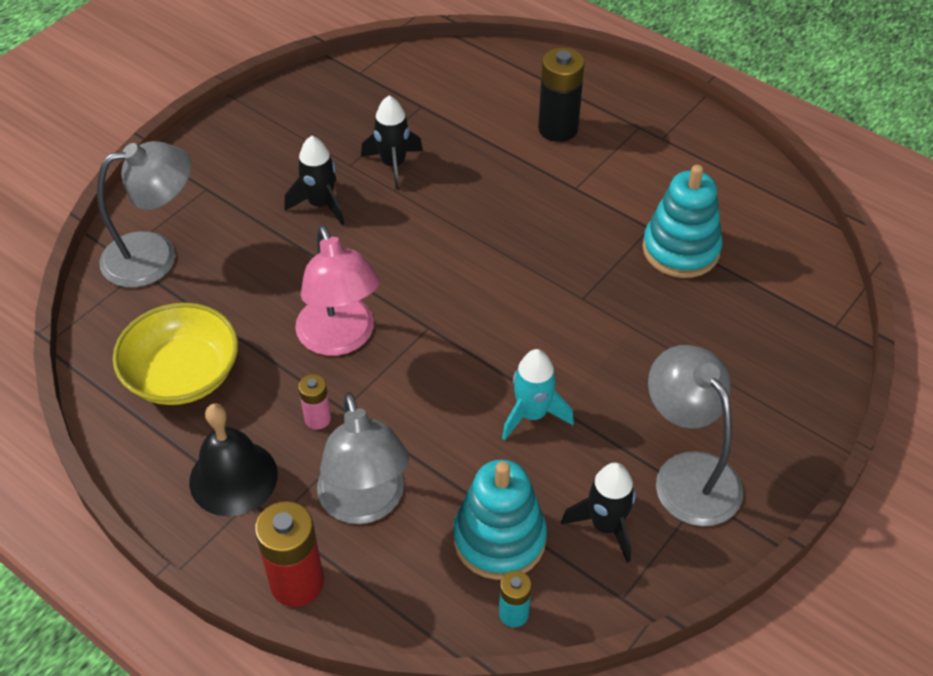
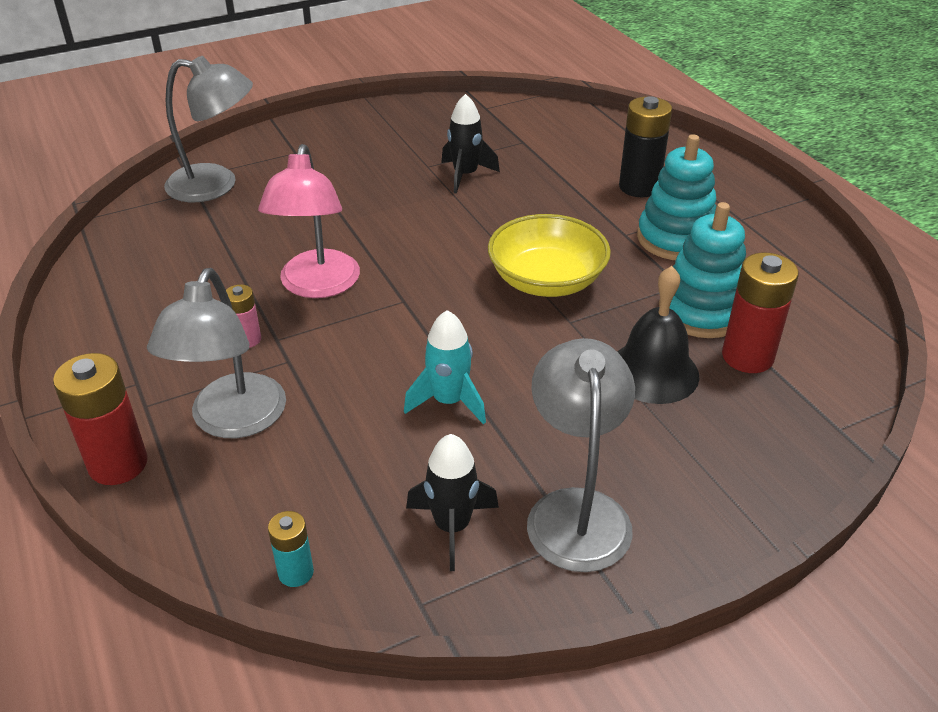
camera: 25 degrees right, 10 degrees down
yellow bowl [113,303,238,405] -> yellow bowl moved to [488,214,611,297]
black bell [189,404,278,516] -> black bell moved to [617,266,699,404]
black rocket [284,136,344,225] -> none
turquoise stacking toy [453,460,547,580] -> turquoise stacking toy moved to [637,134,716,260]
none -> red battery [722,253,799,373]

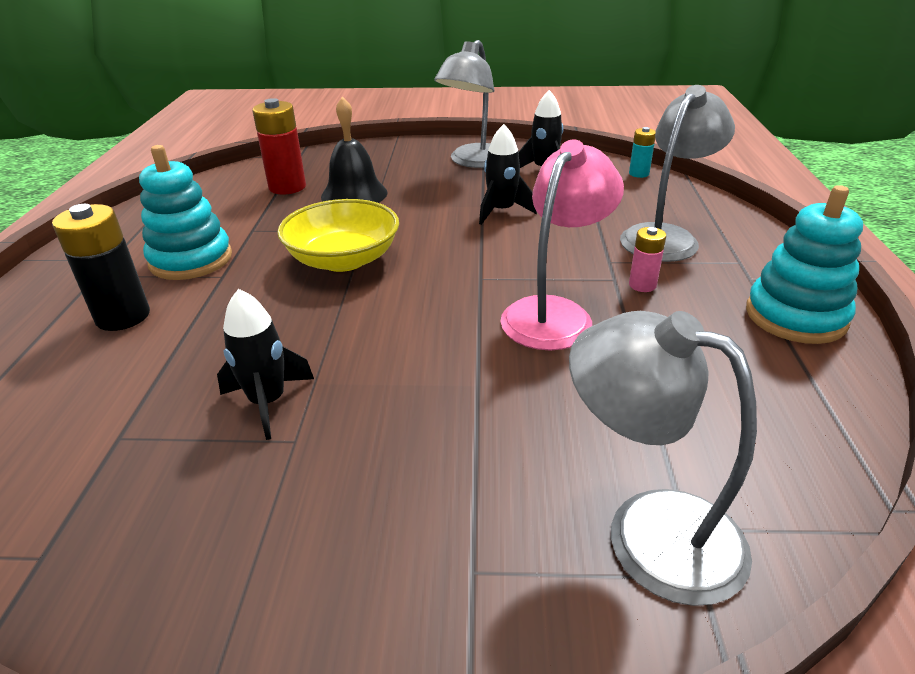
camera: 150 degrees left, 5 degrees down
red battery [53,353,148,485] -> none
turquoise rocket [404,310,486,425] -> black rocket [479,124,537,225]
turquoise stacking toy [659,202,746,338] -> turquoise stacking toy moved to [746,185,863,344]

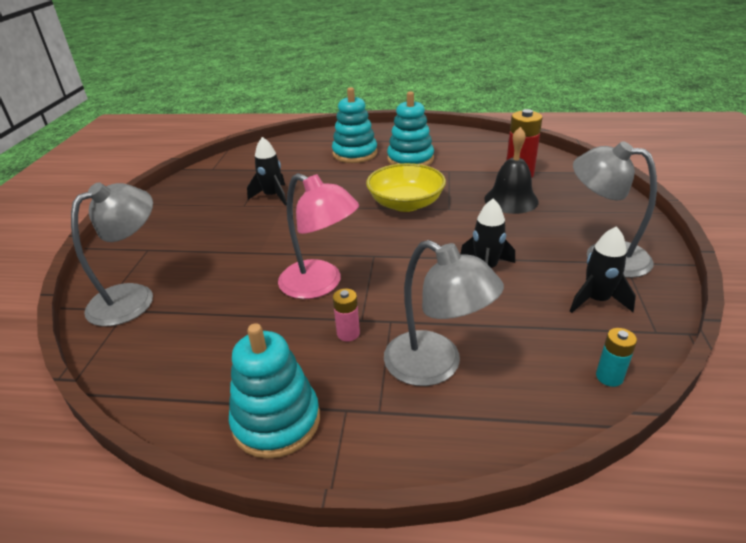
camera: 95 degrees right, 0 degrees up
black battery [52,204,150,331] -> turquoise stacking toy [332,87,377,163]

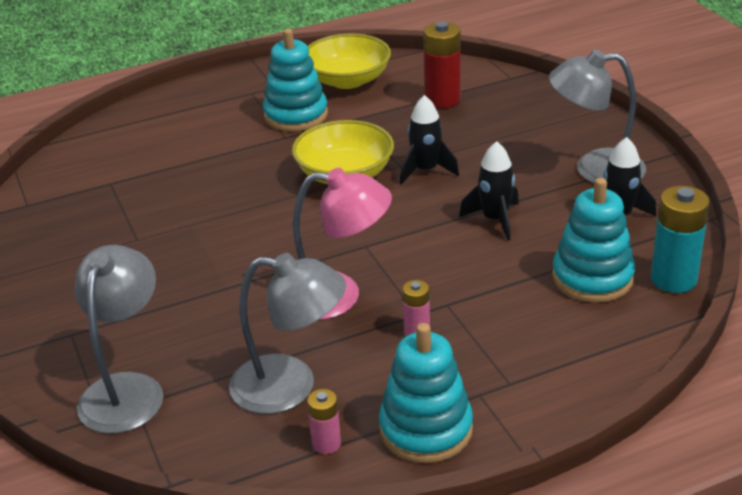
camera: 30 degrees left, 0 degrees up
black rocket [247,137,287,206] -> black rocket moved to [400,95,459,184]
turquoise stacking toy [332,87,377,163] -> turquoise stacking toy moved to [552,178,635,303]
grey lamp [384,240,504,386] -> grey lamp moved to [229,253,346,414]
black bell [484,127,539,214] -> none
turquoise battery [596,328,637,387] -> turquoise battery [651,186,710,293], size x1.82
none -> pink battery [307,389,341,454]
none -> yellow bowl [308,33,391,89]

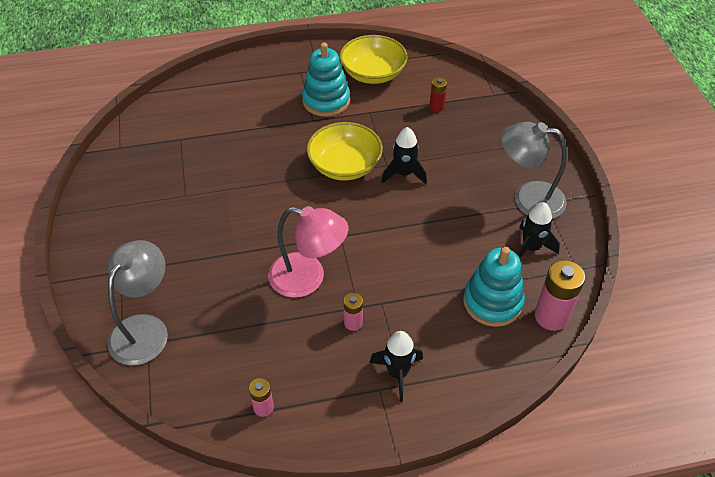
camera: 10 degrees right, 15 degrees up
grey lamp [229,253,346,414] -> none
turquoise stacking toy [379,323,473,463] -> none
red battery [423,21,461,108] -> red battery [429,77,447,112], size x0.55
black rocket [459,141,519,240] -> black rocket moved to [369,331,423,402]
turquoise battery [651,186,710,293] -> pink battery [535,260,585,331]

